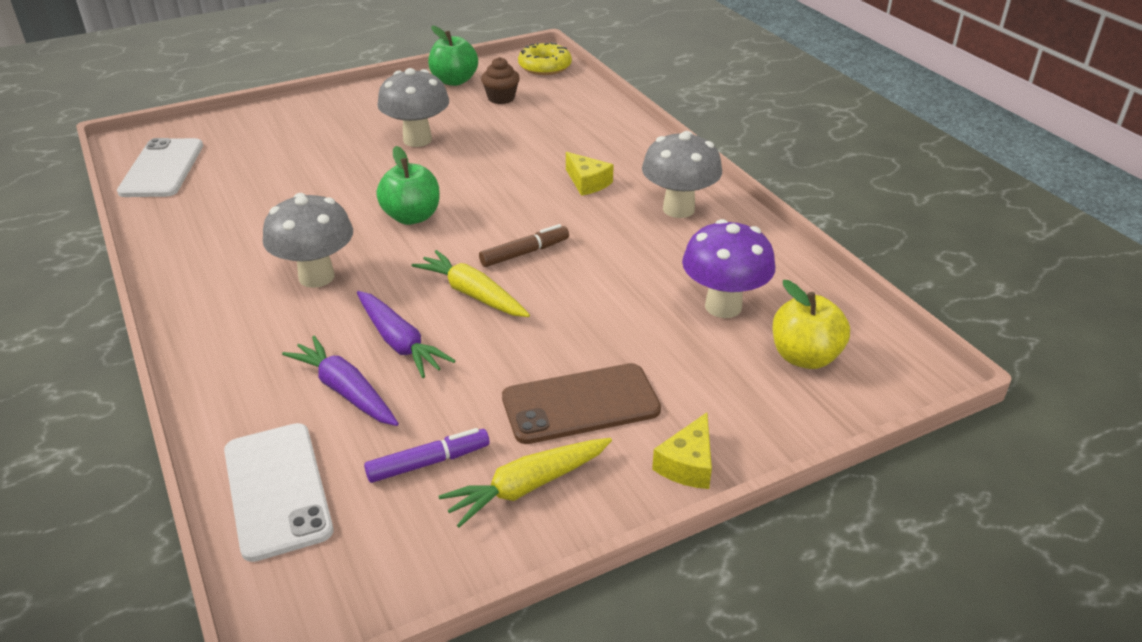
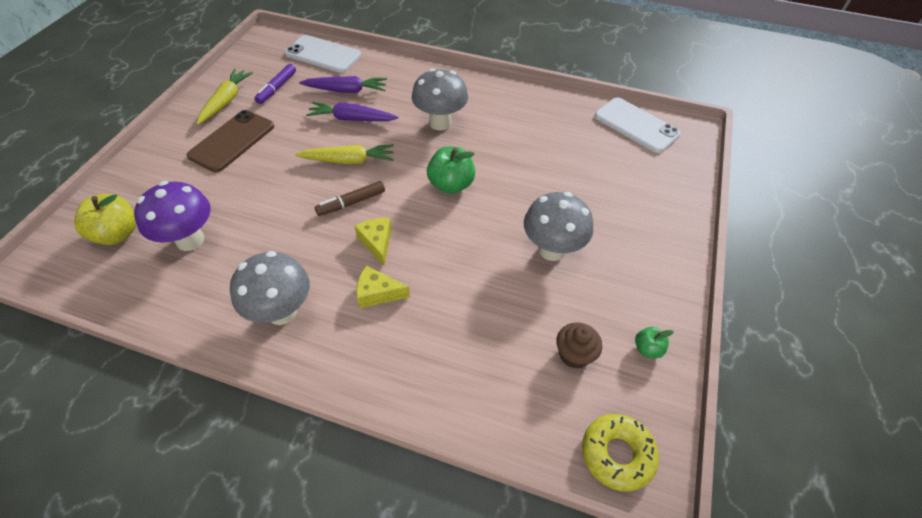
camera: 135 degrees right, 15 degrees up
green apple [428,25,478,86] -> green apple [635,327,674,358], size x0.54
brown marker [479,224,569,267] -> brown marker turned 45 degrees clockwise [315,181,385,216]
yellow cheese [652,412,712,489] -> yellow cheese moved to [354,218,392,266]

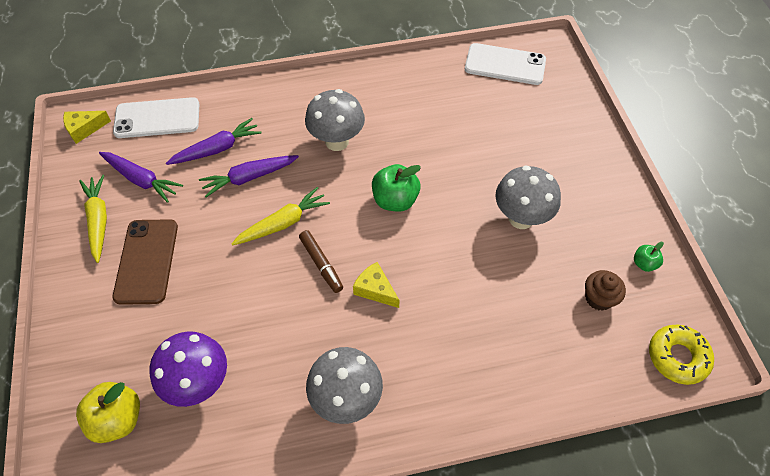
camera: 30 degrees left, 5 degrees up
purple marker [254,64,296,104] -> purple carrot [99,152,183,203]
brown marker [315,181,385,216] -> brown marker turned 60 degrees counterclockwise [299,230,343,293]
yellow cheese [356,266,410,308] -> yellow cheese moved to [63,111,111,144]

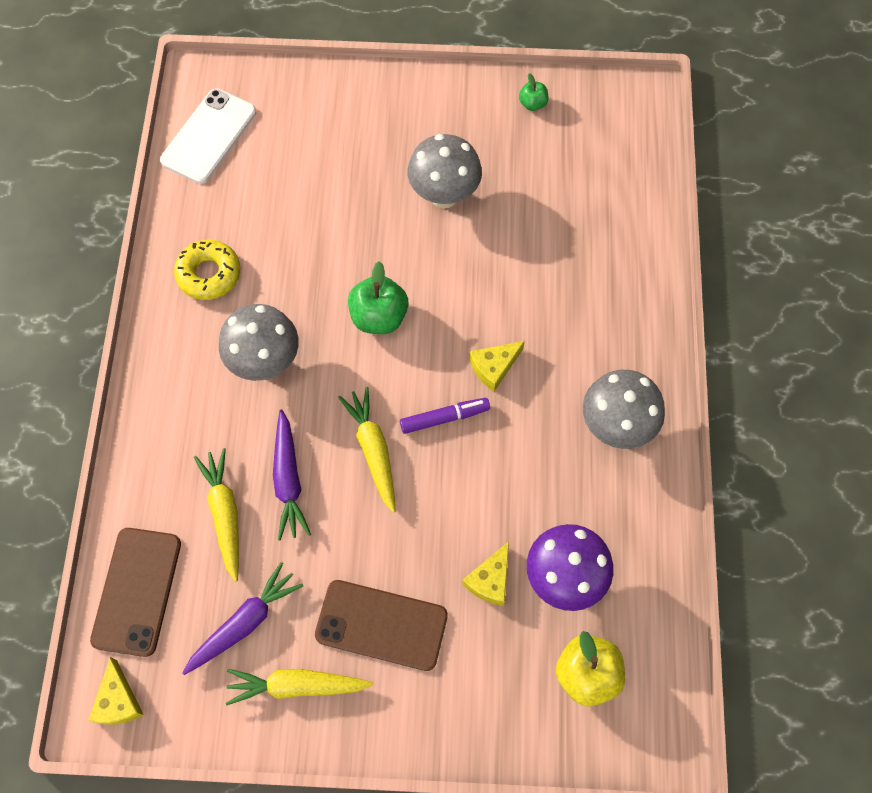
camera: 75 degrees left, 10 degrees up
white phone [113,97,199,138] -> brown phone [90,528,181,657]
purple carrot [166,118,262,165] -> yellow carrot [194,448,239,582]
brown marker [299,230,343,293] -> purple marker [400,398,490,434]
brown cupcake [585,270,626,311] -> none
yellow donut [649,325,714,385] -> yellow donut moved to [174,240,240,300]
none -> yellow cheese [462,542,509,606]

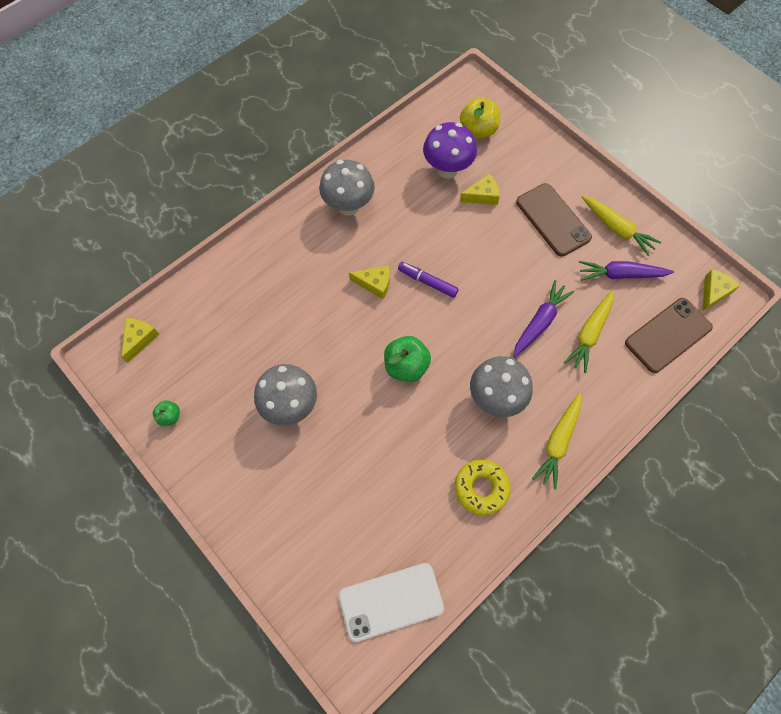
camera: 135 degrees left, 0 degrees up
yellow carrot [338,387,396,513] -> yellow carrot moved to [532,393,581,490]
none -> yellow cheese [122,318,159,363]

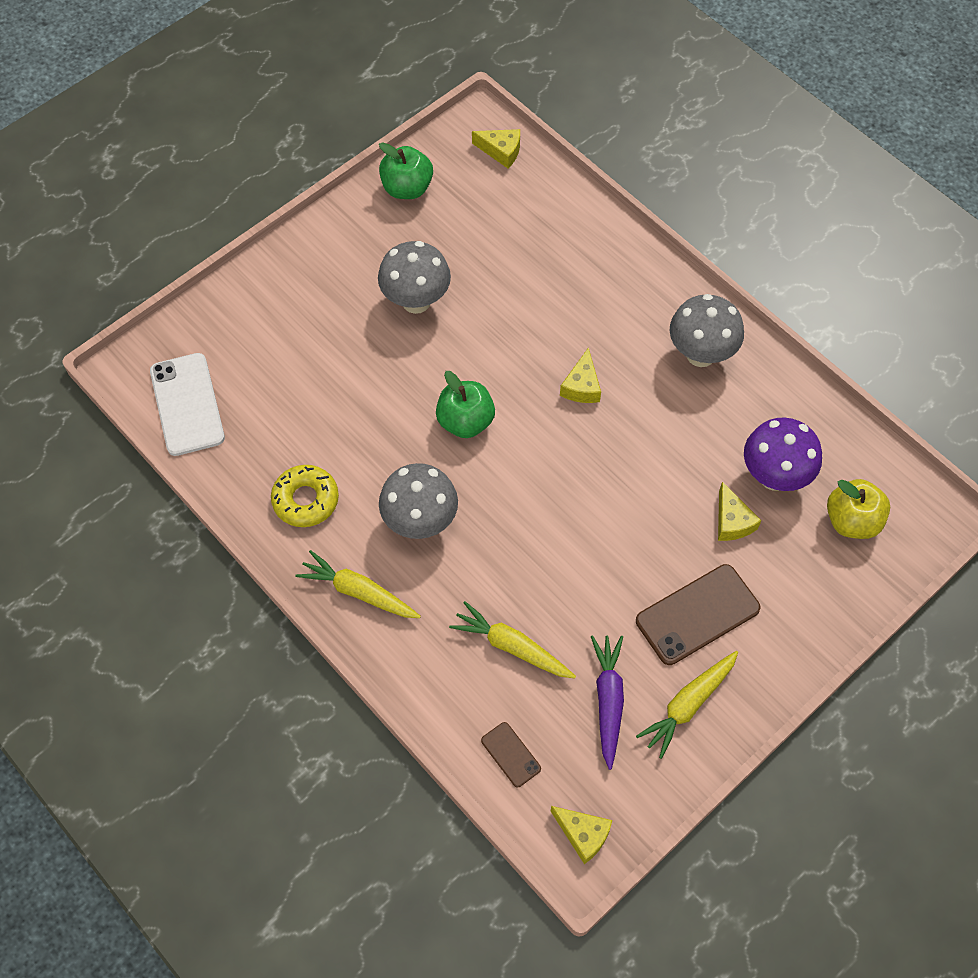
camera: 90 degrees right, 5 degrees down
green apple [153,400,180,426] -> green apple [379,142,433,199], size x1.85
purple marker [398,262,459,298] -> none
purple carrot [513,280,574,357] -> none
brown phone [625,298,713,373] -> brown phone [481,722,541,787], size x0.51

